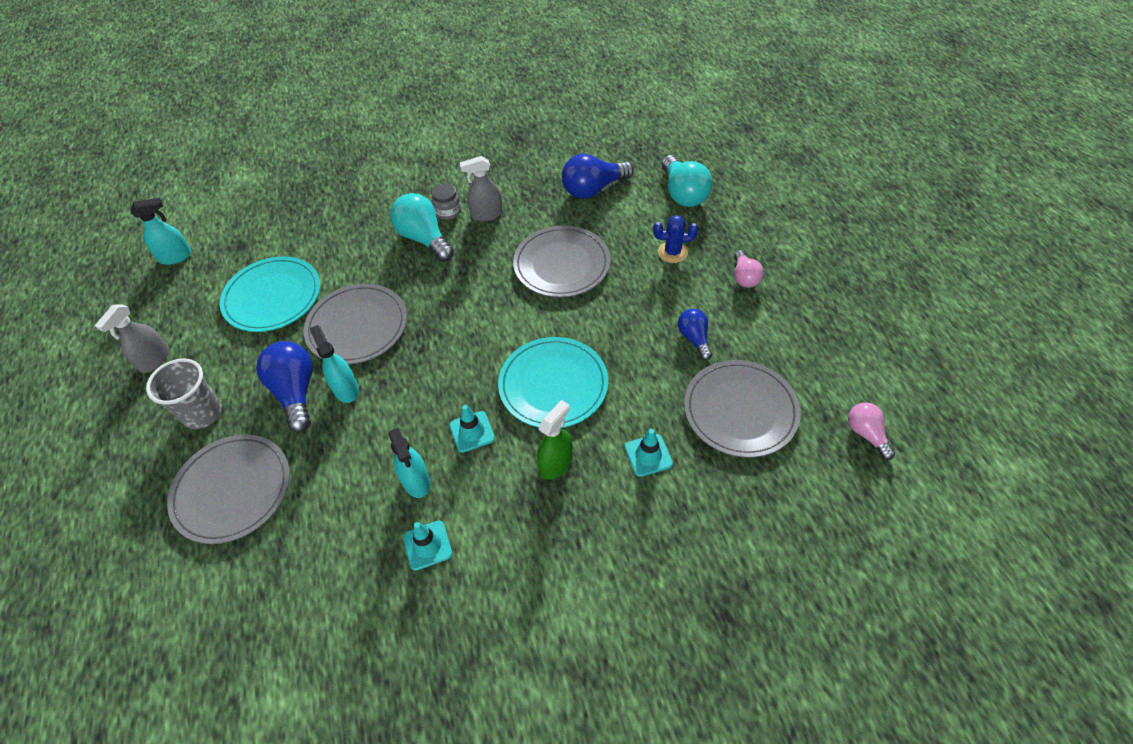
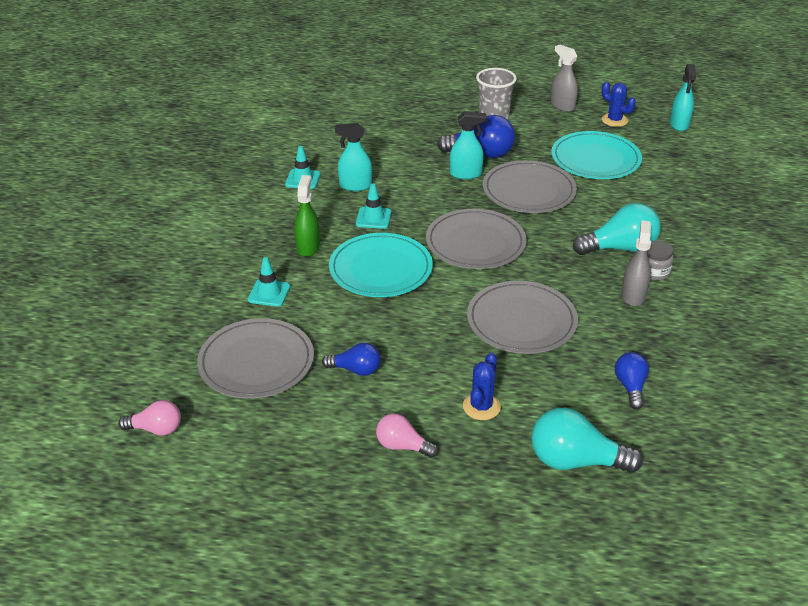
camera: 115 degrees right, 15 degrees down
grey plate [167,434,290,544] -> grey plate moved to [426,209,526,269]
green spray bottle [537,400,572,480] -> green spray bottle turned 150 degrees counterclockwise [294,175,320,257]
blue light bulb [562,154,634,199] -> blue light bulb [615,352,649,409], size x0.59
none -> blue cactus [602,82,636,127]

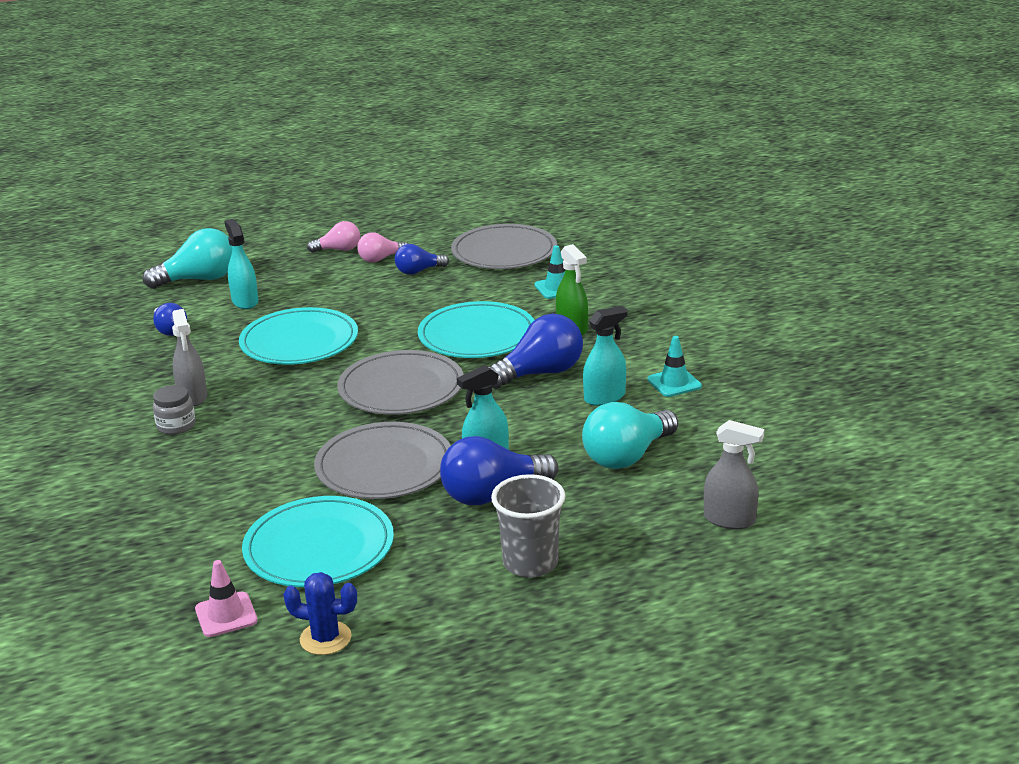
camera: 150 degrees right, 10 degrees down
pink light bulb [118,400,181,436] -> pink light bulb moved to [357,232,408,263]
turquoise traffic cone [356,184,391,229] -> blue light bulb [489,314,583,389]
blue cactus [463,353,501,420] -> none
grey plate [467,281,578,354] -> turquoise plate [239,307,358,365]
grey spray bottle [551,45,578,112] -> grey spray bottle moved to [704,420,764,529]
turquoise light bulb [573,203,660,255] -> turquoise light bulb moved to [582,402,678,469]
turquoise spray bottle [670,64,696,131] -> turquoise spray bottle moved to [224,219,259,309]
none -> pink traffic cone [195,560,258,637]

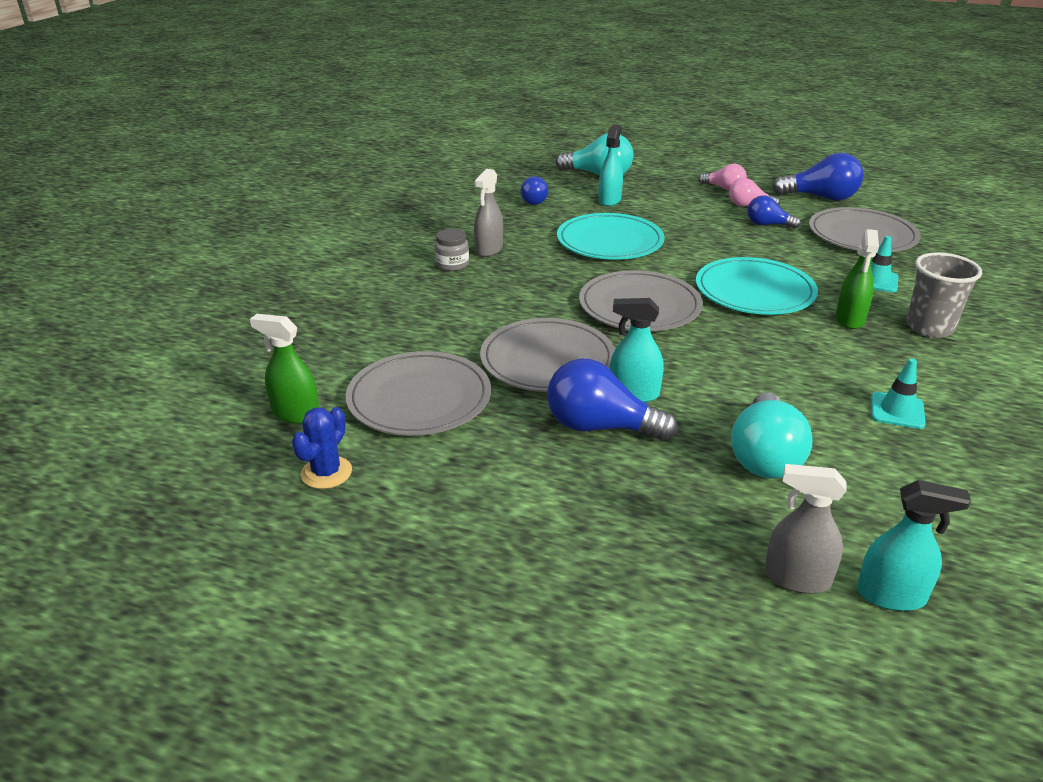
camera: 40 degrees right, 5 degrees up
pink traffic cone [195,560,258,637] -> green spray bottle [250,314,319,424]
turquoise plate [242,496,394,587] -> grey plate [346,351,491,436]
blue cactus [283,572,357,655] -> blue cactus turned 60 degrees clockwise [292,407,352,489]
blue light bulb [489,314,583,389] -> blue light bulb moved to [772,153,863,201]
grey cup [491,474,565,578] -> grey cup moved to [906,252,982,338]
turquoise light bulb [582,402,678,469] -> turquoise light bulb turned 75 degrees counterclockwise [731,392,813,479]
turquoise spray bottle [583,306,628,406] -> turquoise spray bottle moved to [857,480,971,611]
grey spray bottle [704,420,764,529] -> grey spray bottle turned 135 degrees clockwise [764,464,846,594]

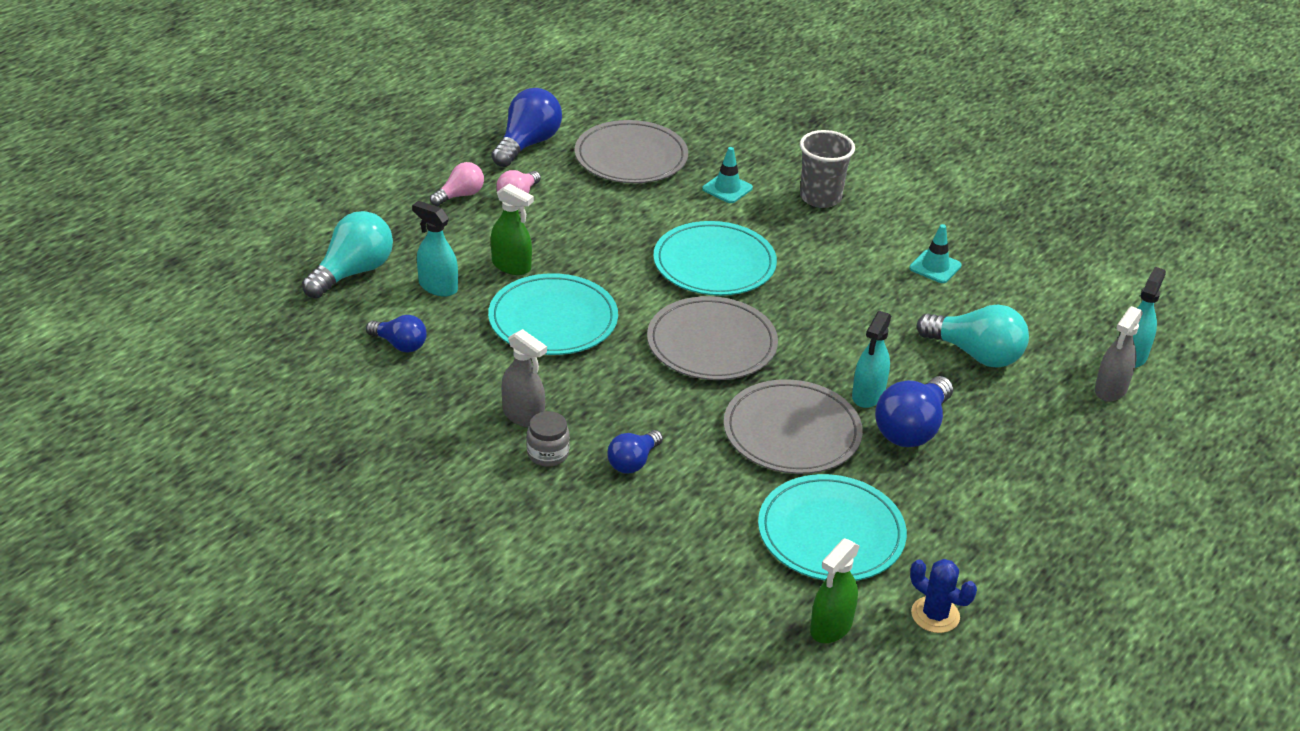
camera: 75 degrees left, 5 degrees up
grey plate [346,351,491,436] -> turquoise plate [758,474,907,581]
blue light bulb [748,195,801,229] -> blue light bulb moved to [607,430,663,474]
green spray bottle [836,229,879,329] -> green spray bottle moved to [491,184,534,275]

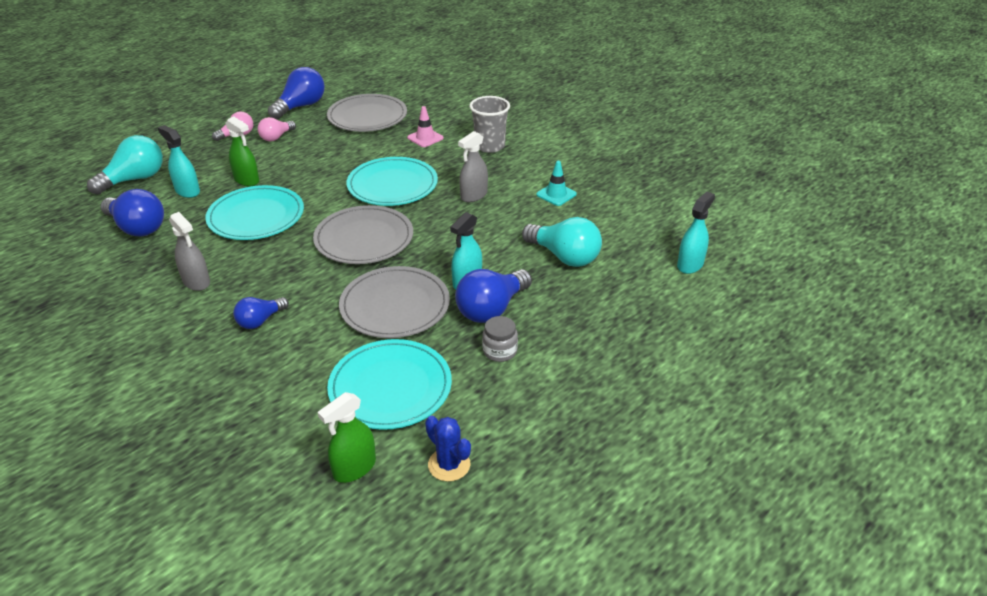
camera: 10 degrees right, 0 degrees up
blue light bulb [366,315,427,352] -> blue light bulb [100,189,164,237], size x1.68
grey jar [527,411,570,466] -> grey jar moved to [482,316,518,362]
turquoise traffic cone [702,147,753,203] -> pink traffic cone [407,106,444,147]
grey spray bottle [1095,306,1143,402] -> grey spray bottle moved to [458,131,488,202]

